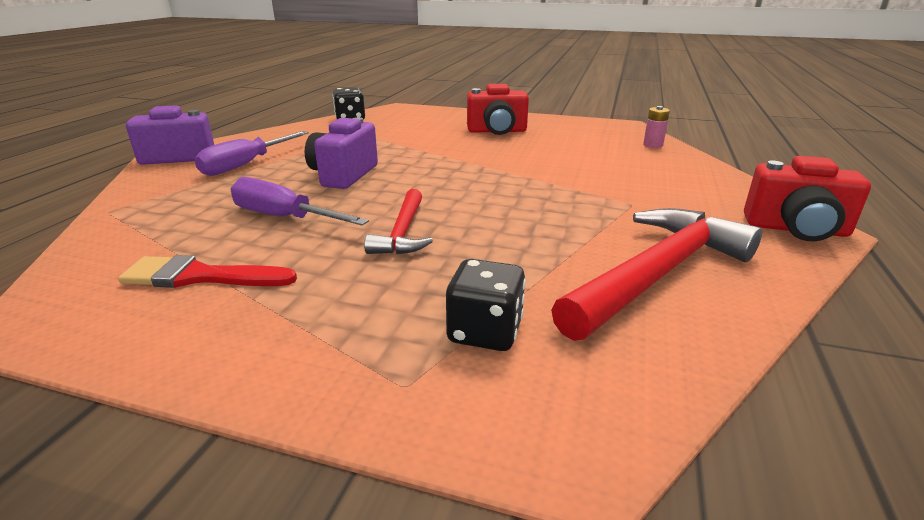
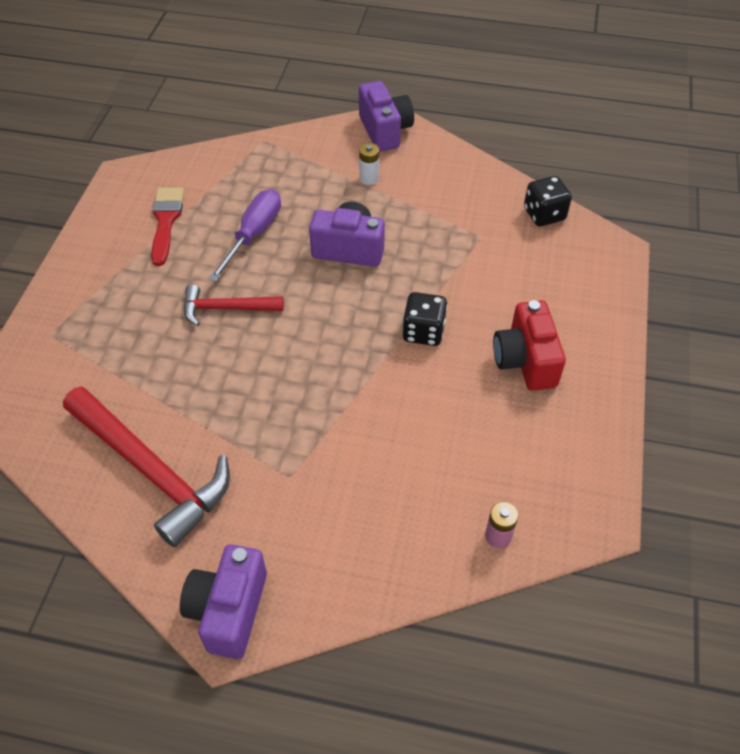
camera: 85 degrees right, 25 degrees up
purple screwdriver [194,131,309,176] -> white battery [359,143,379,185]
black dice [446,259,526,351] -> black dice moved to [403,292,448,346]
red camera [744,156,871,241] -> purple camera [180,544,267,659]

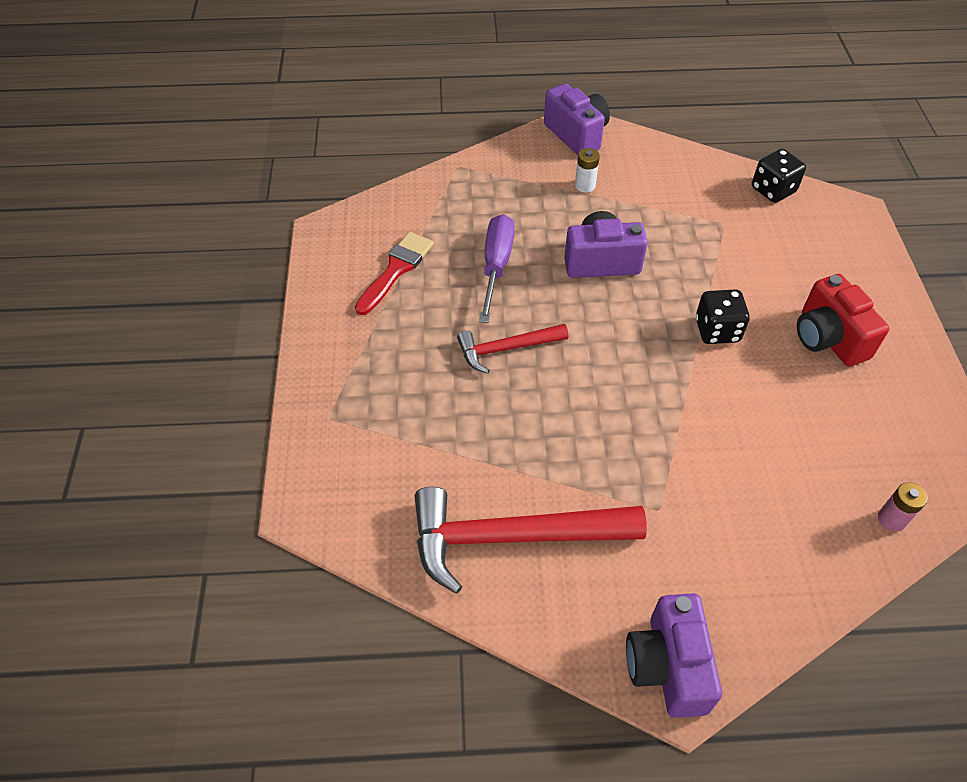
camera: 15 degrees left, 0 degrees up
red hammer [63,386,230,547] -> red hammer turned 150 degrees clockwise [415,486,647,594]
red brush [151,187,184,266] -> red brush turned 45 degrees clockwise [355,232,433,315]

